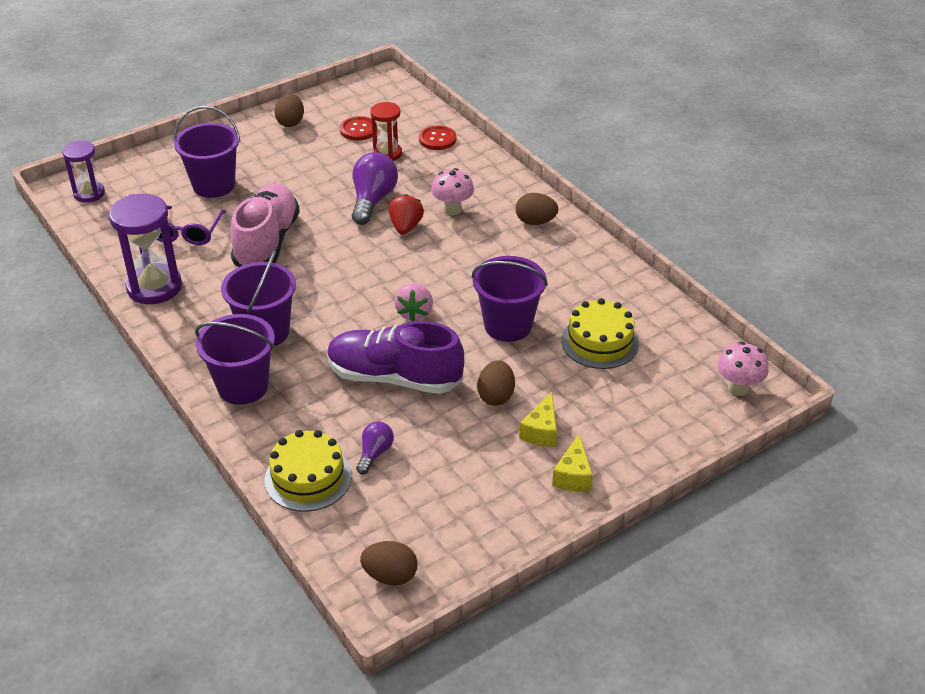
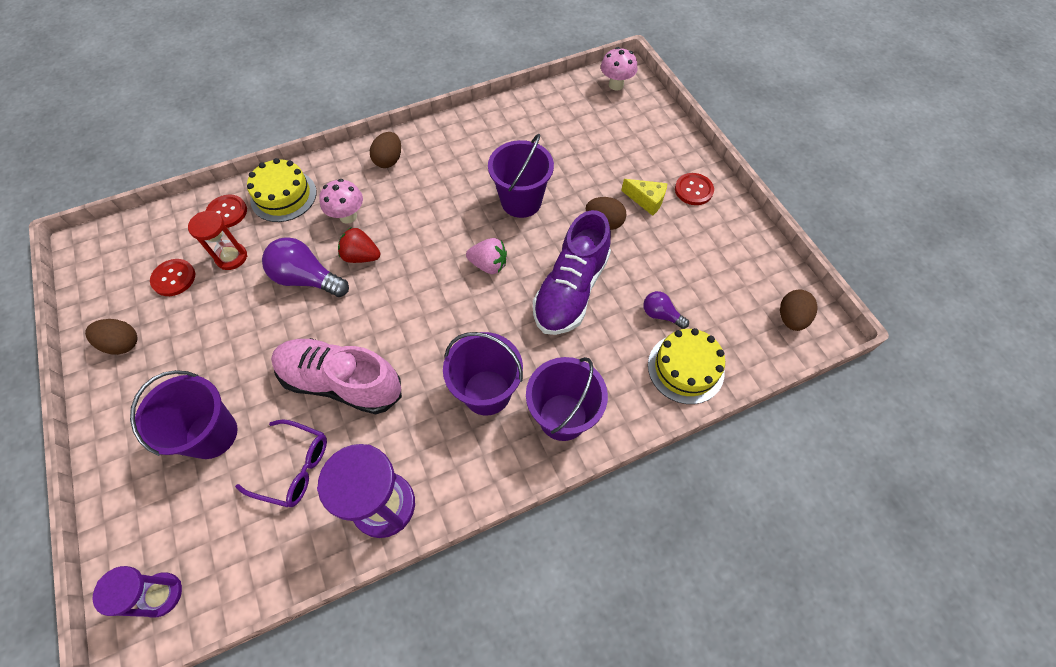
camera: 80 degrees left, 20 degrees up
yellow cheese [552,434,593,492] -> red button [675,173,714,205]
yellow cake [561,298,639,369] -> yellow cake moved to [247,158,317,222]

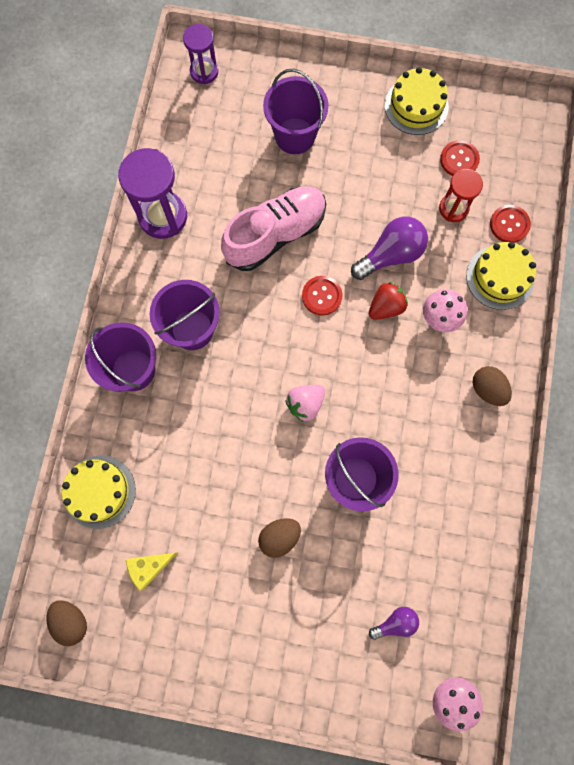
camera: 125 degrees right, 15 degrees up
brown egg [85,319,137,355] -> yellow cake [385,67,449,135]
purple glasses [235,420,327,507] -> none
purple shoe [533,210,611,335] -> none
yellow cheese [621,179,667,216] -> yellow cheese moved to [126,552,178,591]
purple light bulb [643,291,689,329] -> purple light bulb moved to [369,607,419,640]
red button [675,173,714,205] -> red button moved to [302,276,342,316]

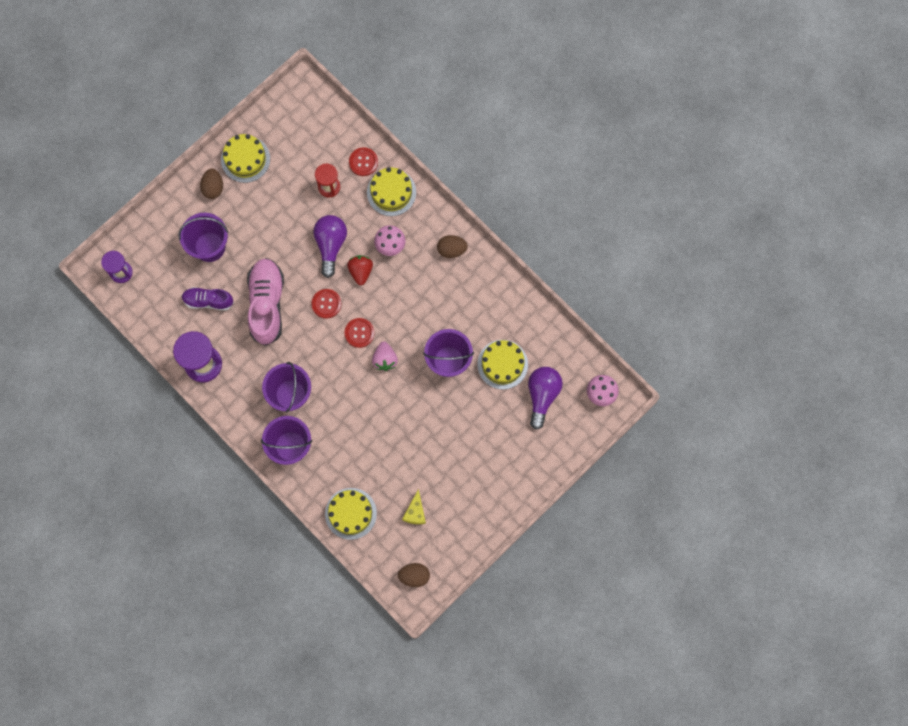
camera: 55 degrees left, 0 degrees up
brown egg [258,518,301,558] -> brown egg moved to [200,169,223,199]
purple light bulb [369,607,419,640] -> purple light bulb [528,367,563,430], size x1.79
red button [440,140,480,176] -> red button moved to [344,318,375,348]
none -> purple shoe [182,287,234,311]
none -> yellow cake [477,340,528,389]

